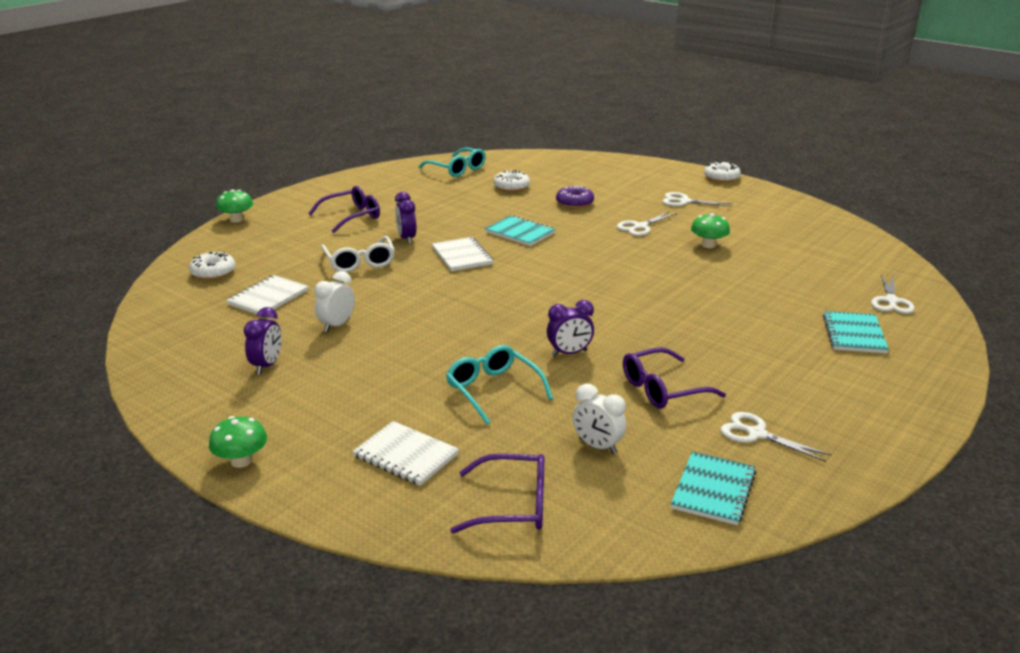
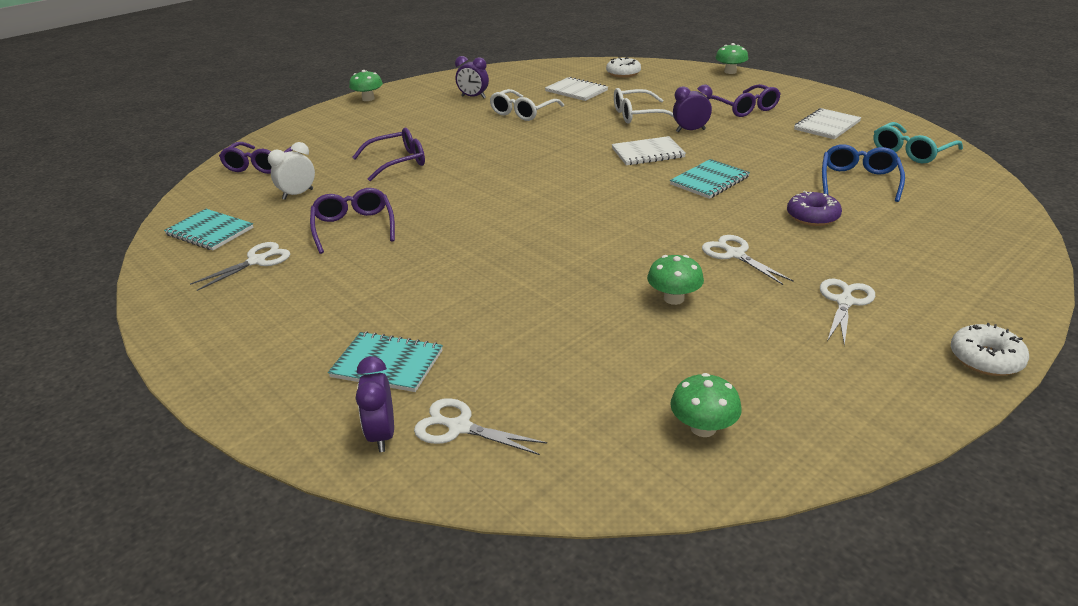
camera: 100 degrees right, 5 degrees up
white clock [314,271,355,332] -> white glasses [490,89,564,121]
white notebook [352,421,459,486] -> white notebook moved to [794,108,862,139]
turquoise glasses [446,345,553,424] -> purple glasses [352,128,425,181]
white donut [493,170,530,192] -> blue glasses [822,144,905,202]
purple clock [547,300,594,357] -> purple clock moved to [356,356,394,452]
none -> green mushroom [670,373,742,437]

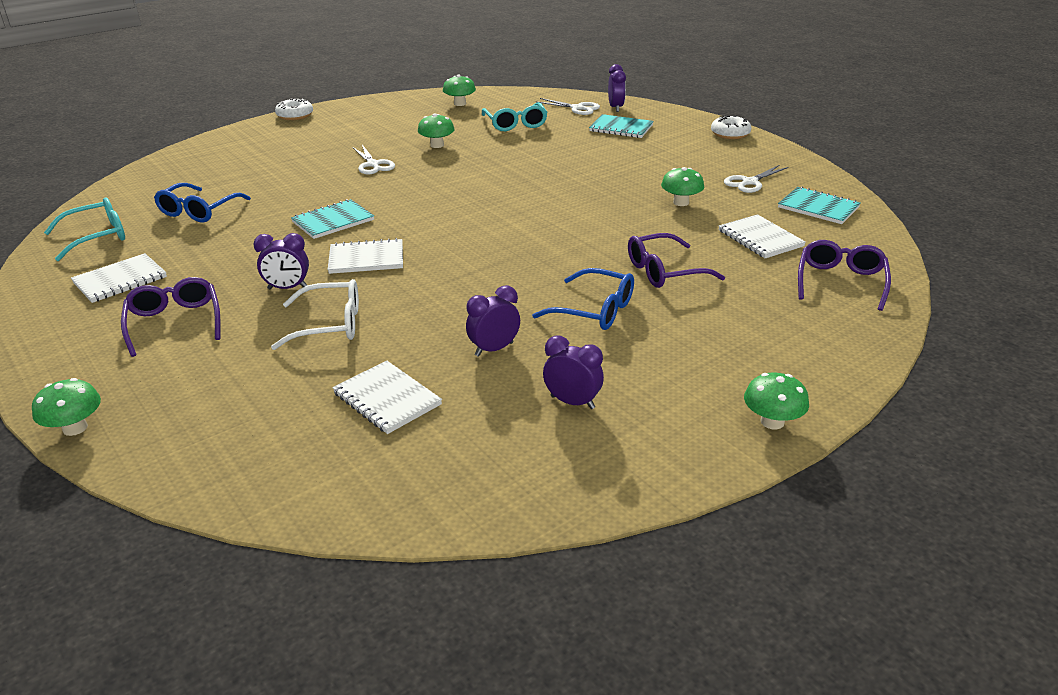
camera: 175 degrees left, 0 degrees up
white clock [268,142,315,200] -> white notebook [719,214,806,258]
purple glasses [310,188,395,254] -> green mushroom [661,167,704,206]
white glasses [490,89,564,121] -> purple clock [466,285,520,357]
white donut [606,57,641,78] -> white donut moved to [711,115,751,139]
purple donut [787,191,842,226] -> none
white scissors [820,279,875,346] -> none
none -> turquoise glasses [482,102,548,131]
none -> blue glasses [532,268,634,330]

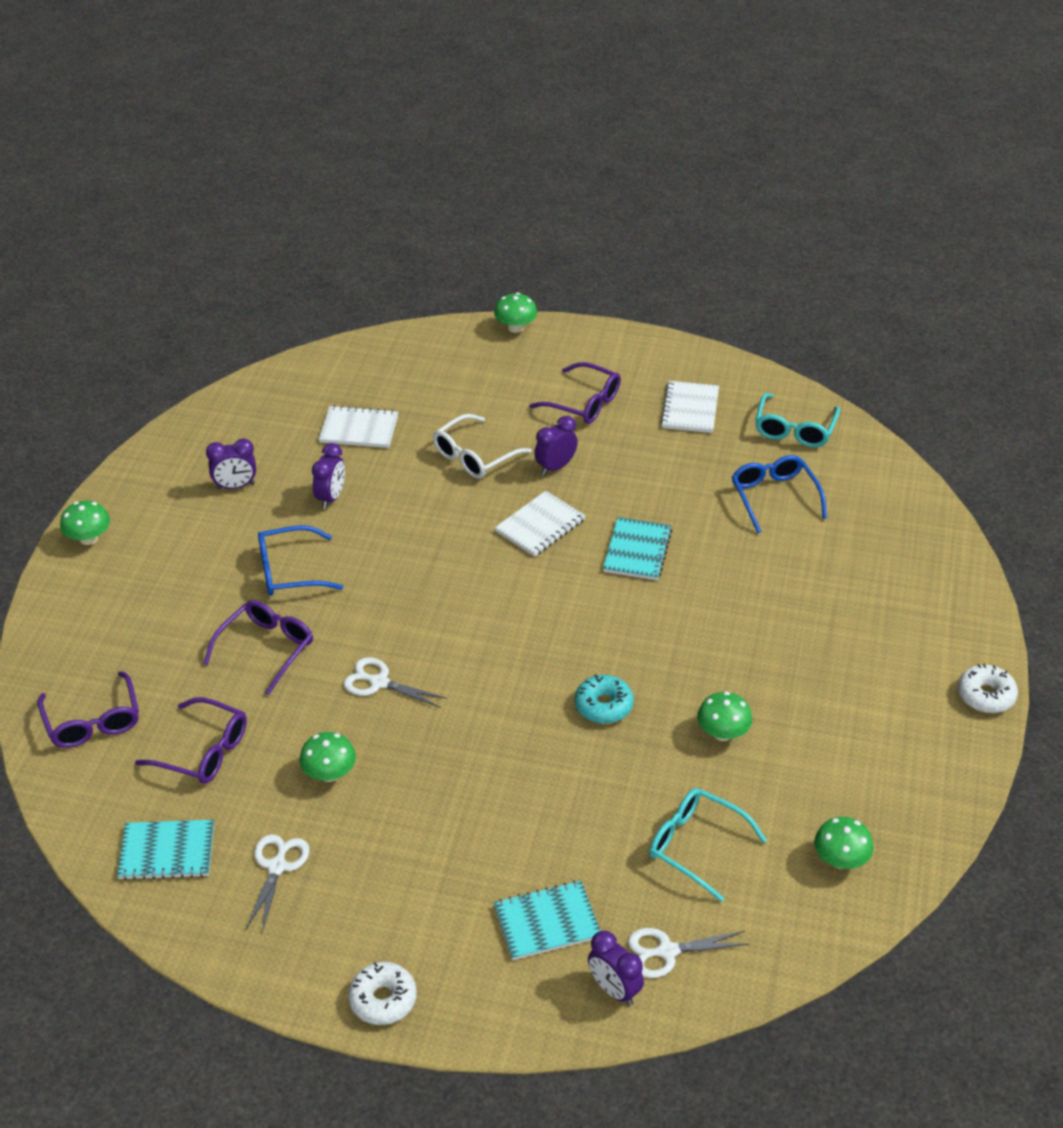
camera: 140 degrees right, 10 degrees up
white scissors [353,145,395,174] -> white scissors moved to [343,657,447,708]
white notebook [719,214,806,258] -> purple glasses [135,697,247,784]
none -> turquoise donut [575,674,634,724]

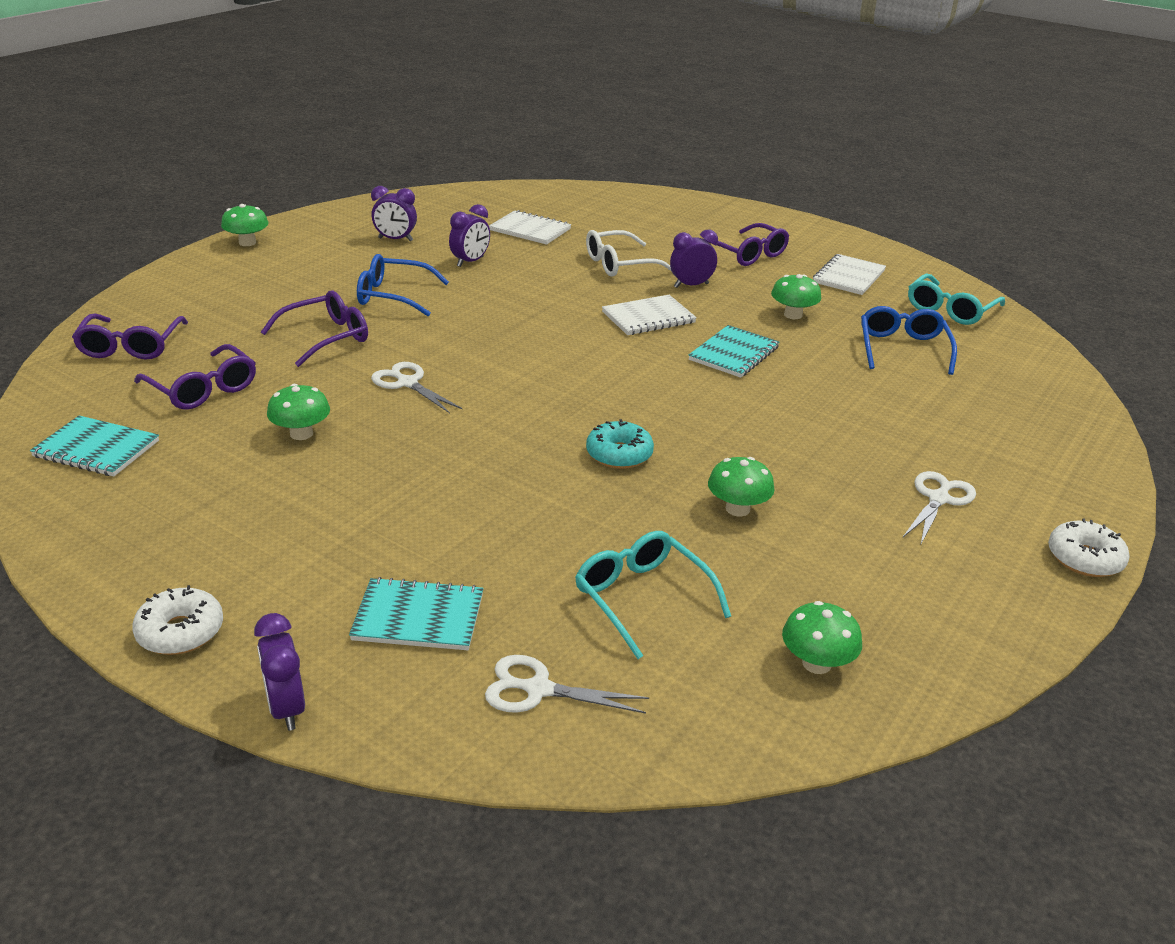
camera: 20 degrees right, 10 degrees down
white scissors [246,834,310,932] -> white scissors moved to [903,471,976,546]
green mushroom [494,292,537,333] -> green mushroom moved to [771,274,821,319]
purple clock [588,931,644,1005] -> purple clock moved to [254,613,305,731]

